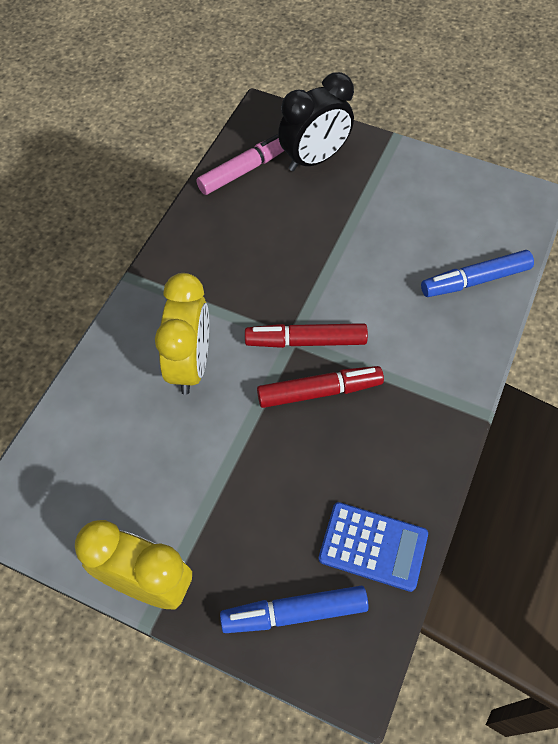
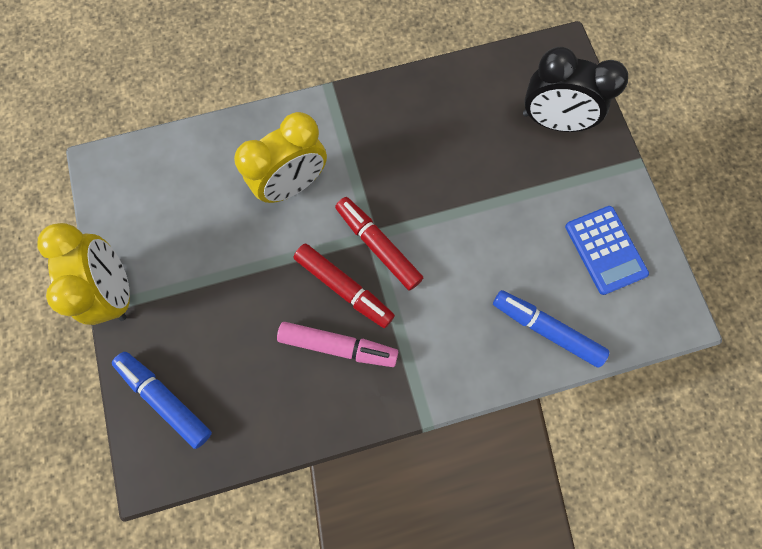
camera: 50 degrees right, 15 degrees up
pink marker [196,134,284,195] -> pink marker moved to [277,322,398,367]
blue calculator [319,502,428,592] -> blue calculator moved to [565,206,649,295]

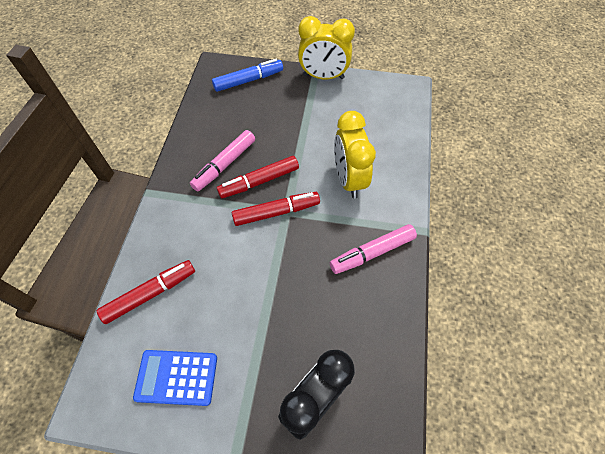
camera: 115 degrees right, 15 degrees down
blue marker [493,290,609,368] -> red marker [97,260,195,324]
none -> pink marker [330,224,417,274]

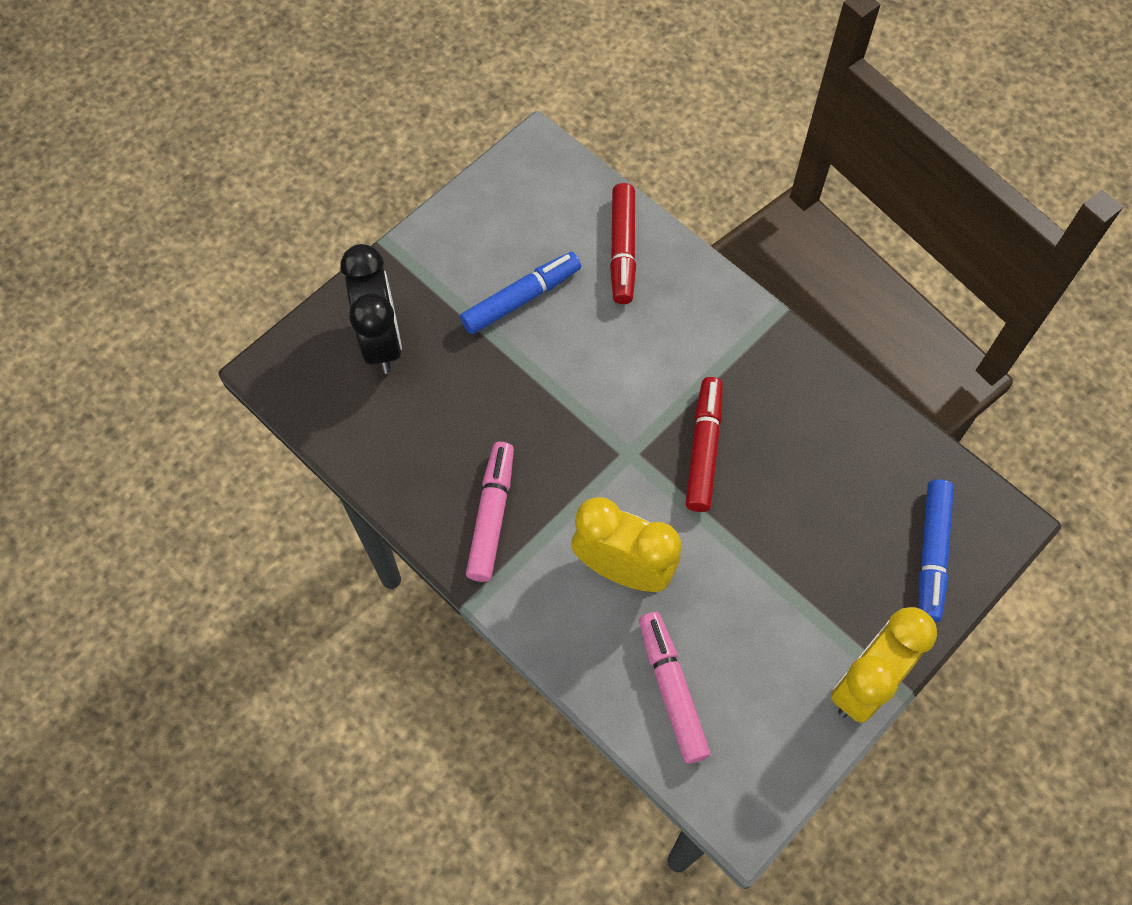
camera: 125 degrees right, 5 degrees up
blue calculator [133,350,217,406] -> none
pink marker [190,130,255,192] -> pink marker moved to [639,612,711,764]
red marker [232,192,320,226] -> none
none -> blue marker [460,252,581,334]

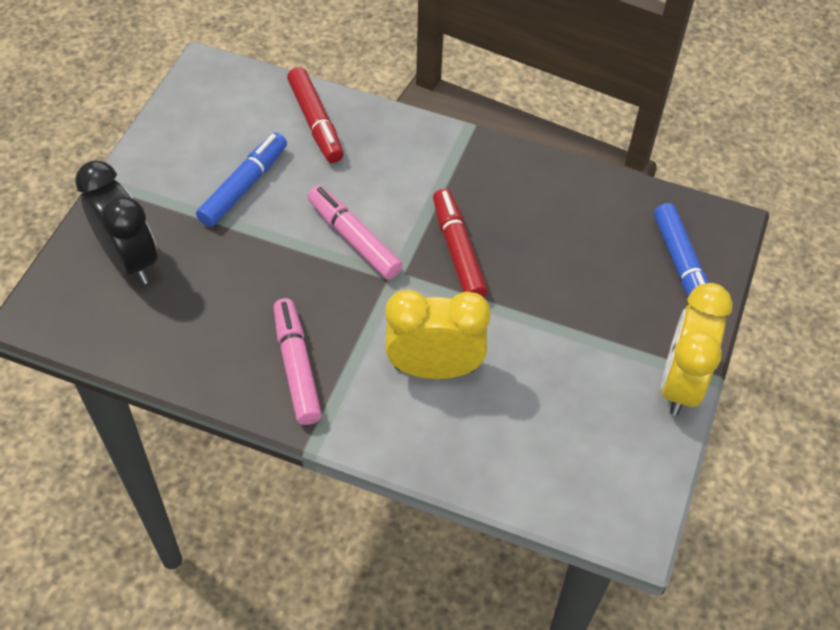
camera: 25 degrees left, 10 degrees down
pink marker [639,612,711,764] -> pink marker moved to [308,185,403,280]

